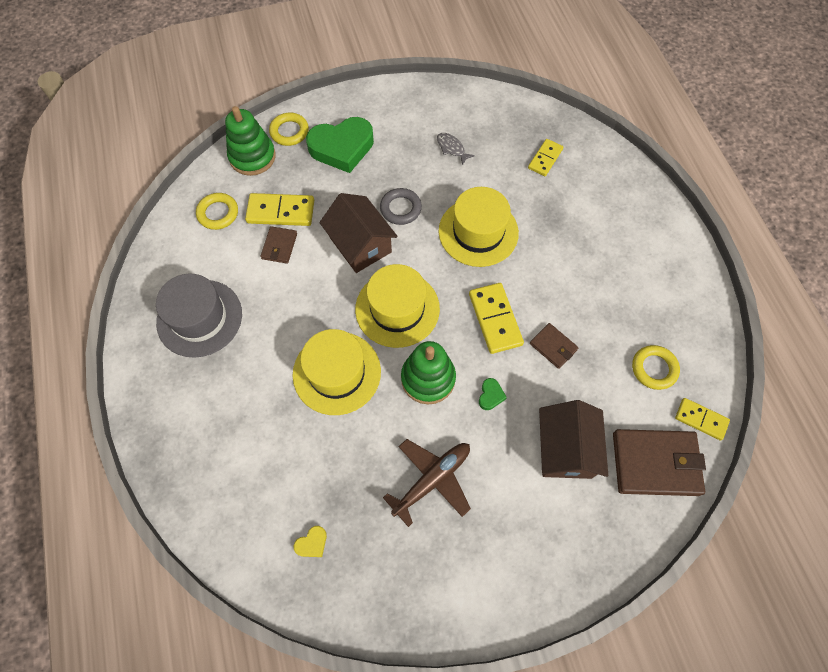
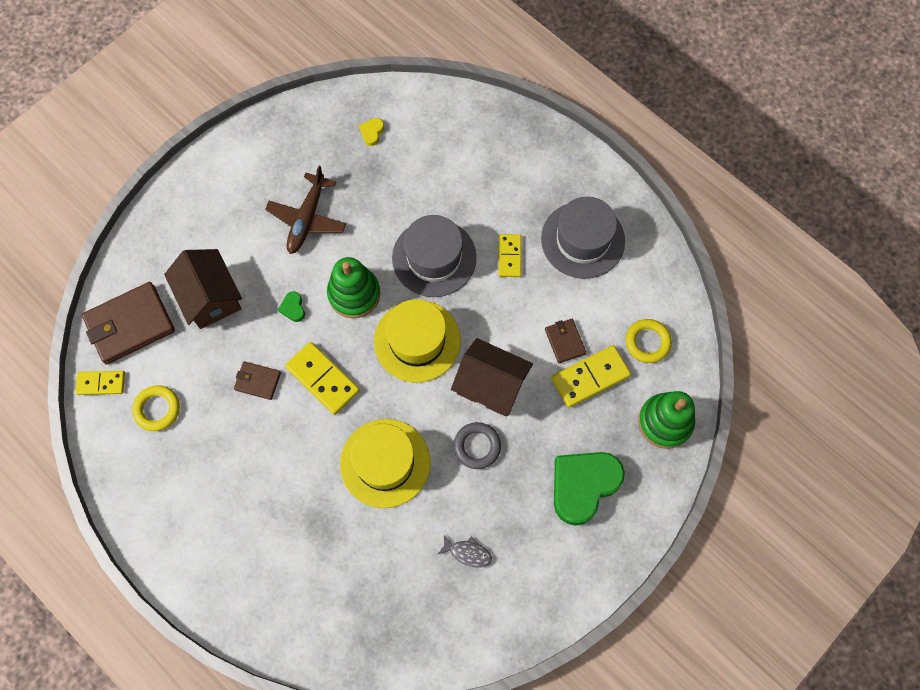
camera: 150 degrees right, 5 degrees up
yellow ring [269,113,309,146] -> none
yellow hat [293,329,381,415] -> grey hat [392,215,477,297]
yellow domino [528,139,564,176] -> yellow domino moved to [499,234,521,277]

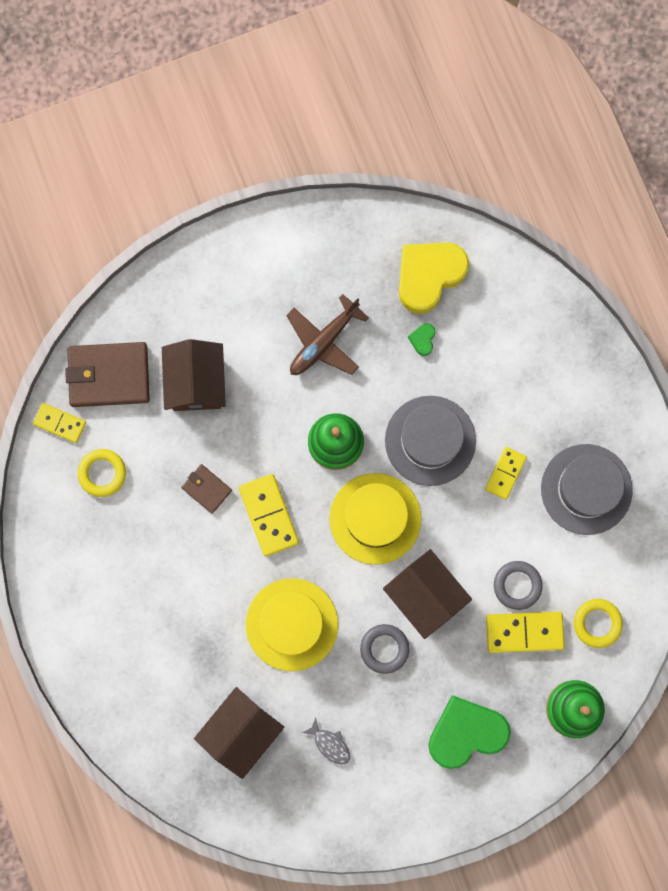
camera: 25 degrees right, 10 degrees up
green heart [278,291,305,322] -> green heart moved to [408,323,435,356]
yellow heart [359,118,384,146] -> yellow heart [399,242,469,314], size x2.49
brown wallet [545,319,586,363] -> grey ring [494,561,543,610]
none -> brown house [194,687,284,779]

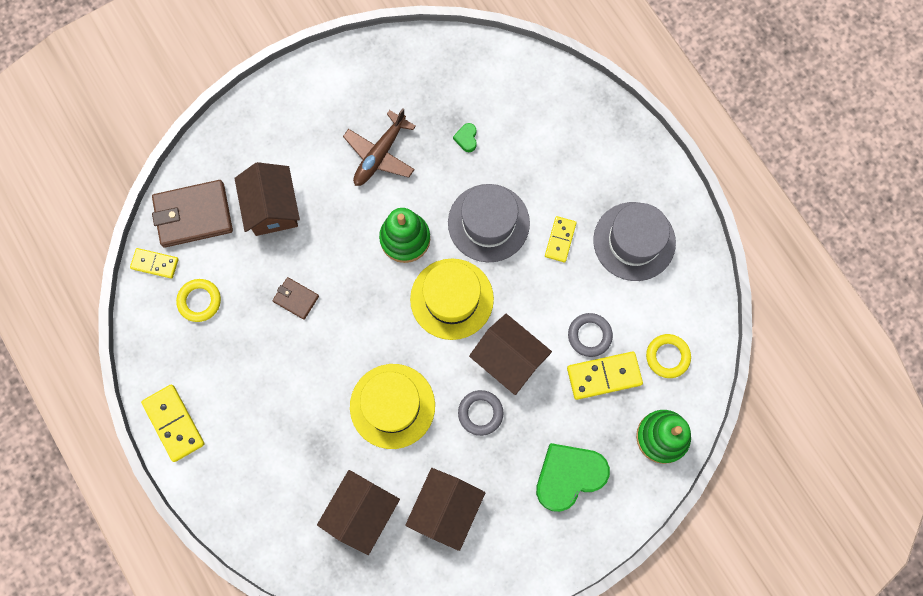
camera: 10 degrees left, 5 degrees down
yellow domino [239,474,299,556] -> yellow domino moved to [141,384,205,462]
grey fish [302,718,350,765] -> brown house [405,468,485,551]
yellow heart [399,242,469,314] -> none

